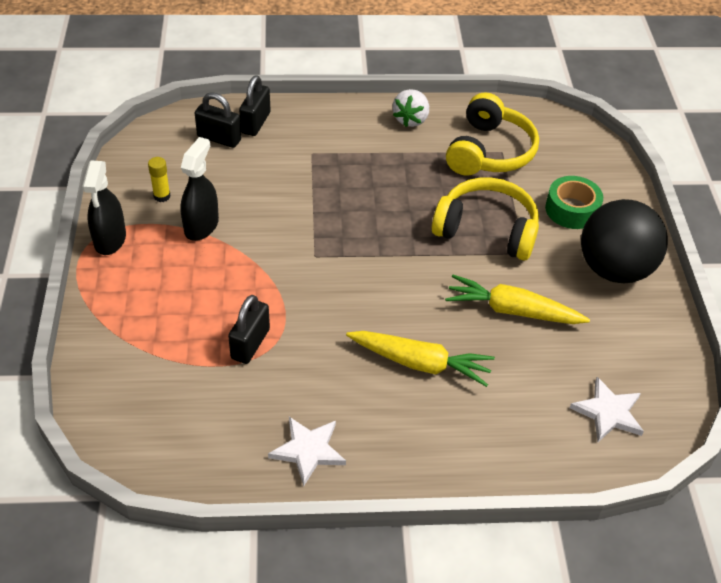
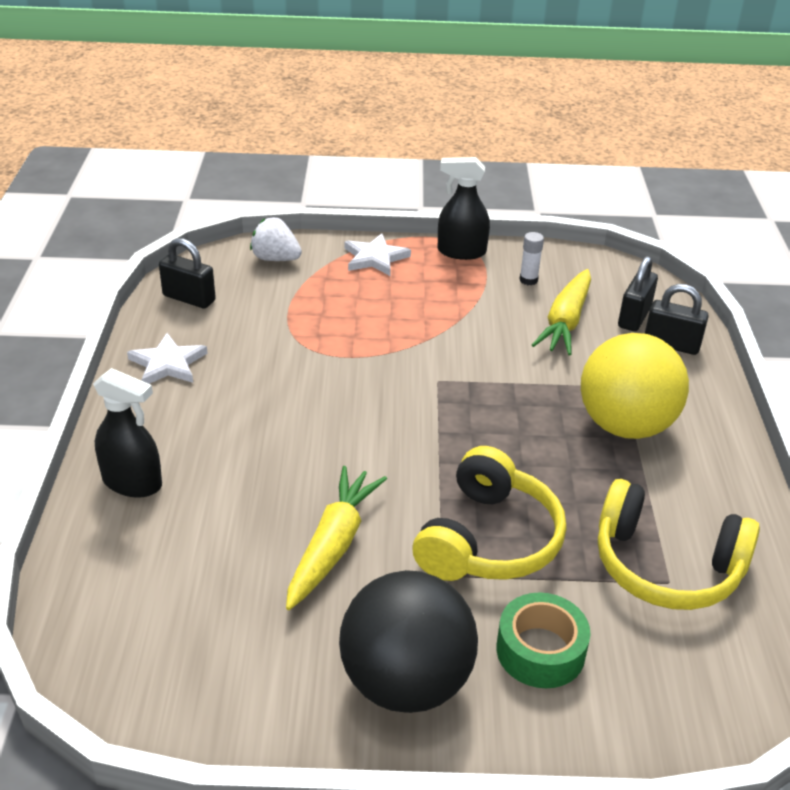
camera: 95 degrees right, 10 degrees down
yellow glue stick [148,157,170,202] -> white glue stick [520,232,544,285]
black spray bottle [180,137,219,241] -> black spray bottle moved to [93,368,162,498]
black padlock [228,295,270,364] -> black padlock moved to [159,238,216,309]
yellow carrot [346,331,495,387] -> yellow carrot moved to [532,269,591,355]
white strawberry [393,89,429,127] -> white strawberry moved to [250,217,302,261]
white star [570,377,644,442] -> white star moved to [344,233,411,276]
none -> yellow ball [581,333,689,439]

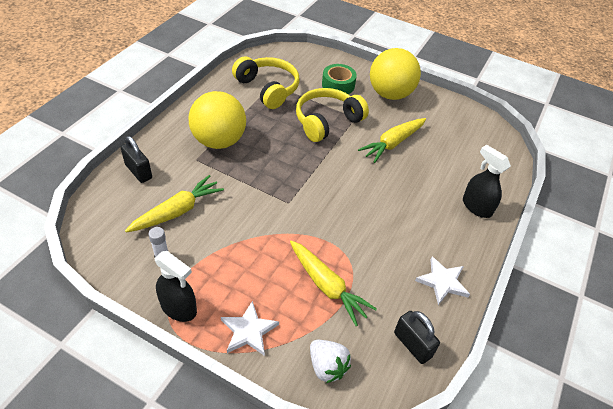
camera: 155 degrees left, 10 degrees up
black ball [339,570,478,713] -> yellow ball [370,48,421,100]
black padlock [618,256,658,332] -> none
none -> yellow carrot [290,240,377,326]

